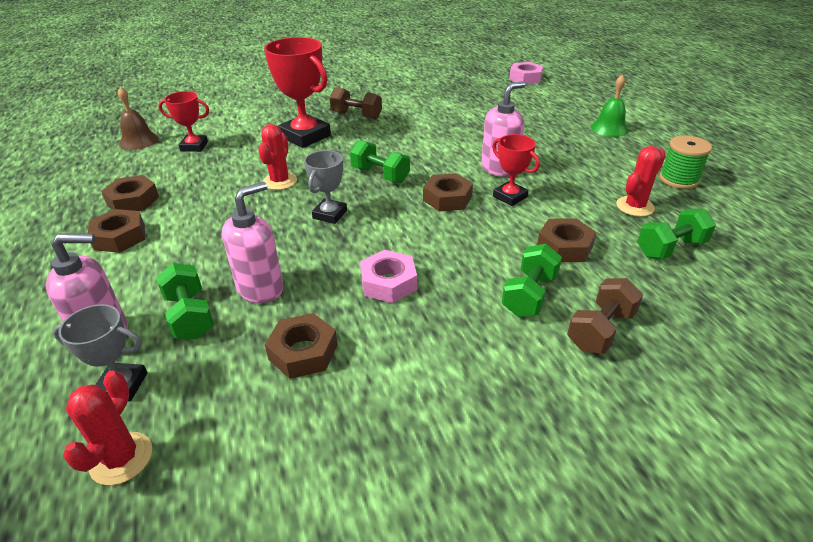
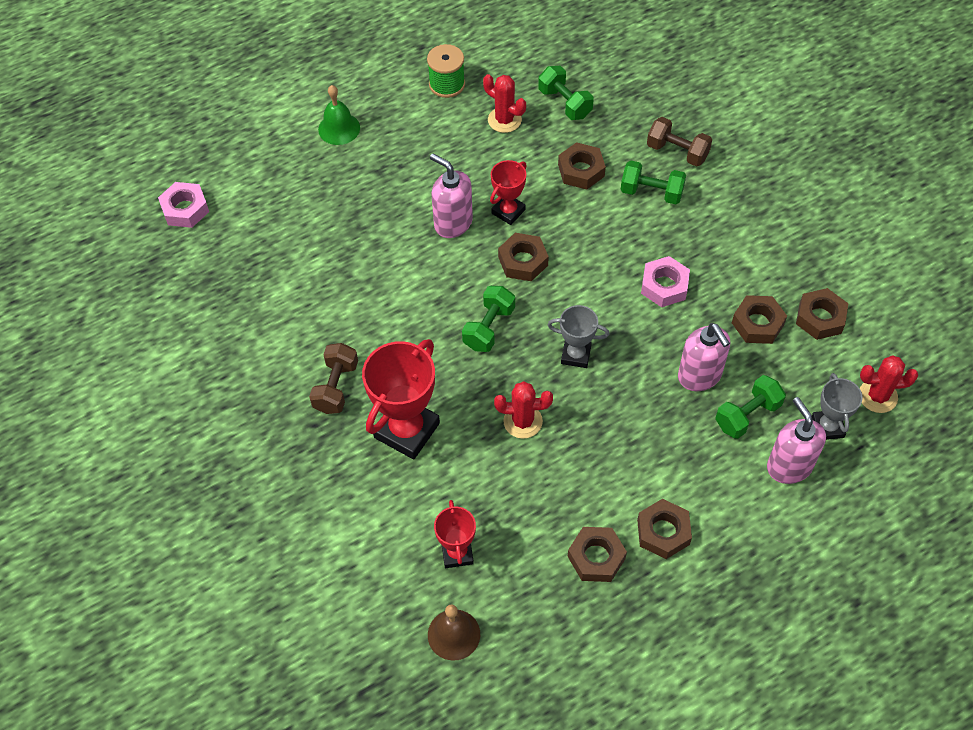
camera: 100 degrees left, 20 degrees up
pink soap dispenser [222,182,283,303] -> pink soap dispenser turned 150 degrees counterclockwise [678,323,730,391]
none -> brown nut [796,288,849,340]

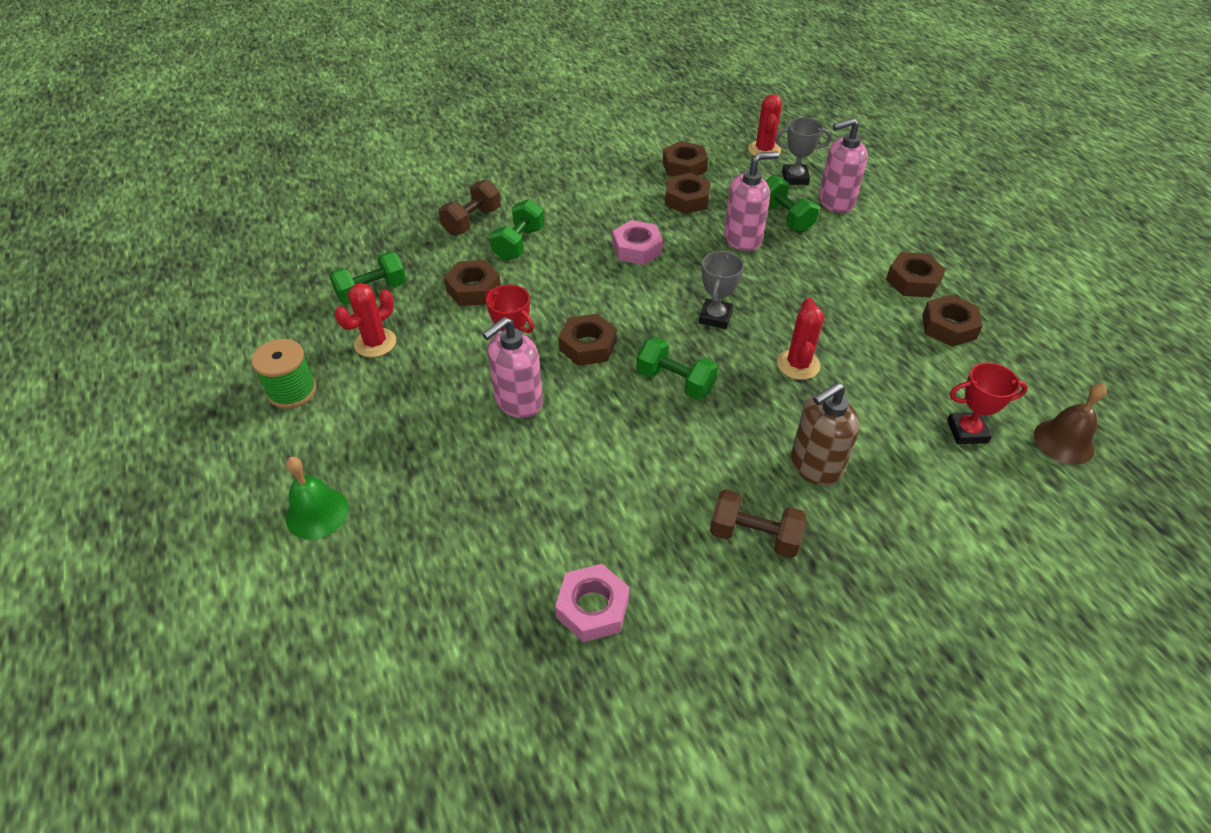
camera: 85 degrees left, 10 degrees down
pink nut [158,182,209,228] -> pink nut moved to [555,564,629,642]
red trophy [362,339,440,459] -> brown soap dispenser [791,382,860,486]

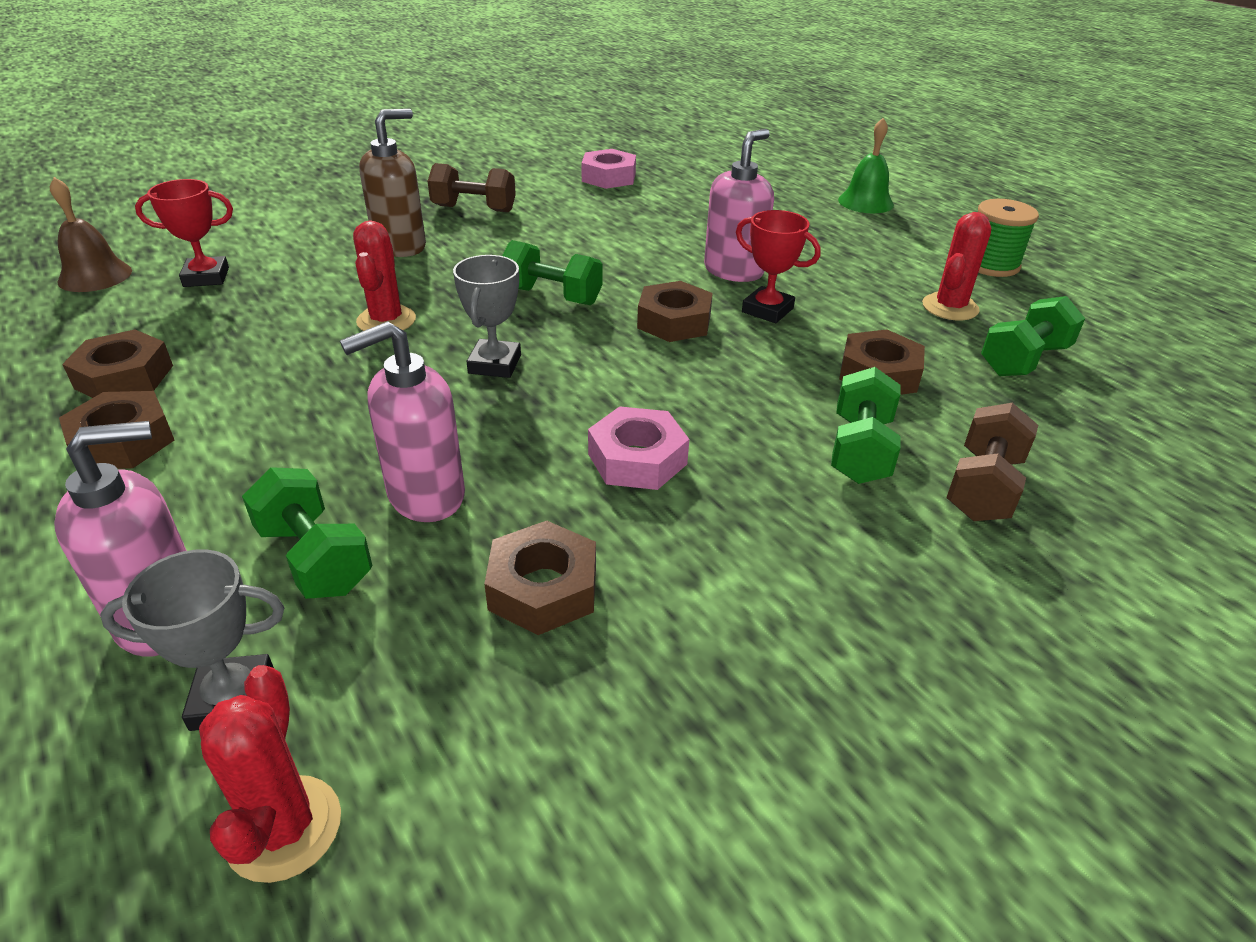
camera: 170 degrees right, 10 degrees down
brown nut [663,141,708,176] -> none

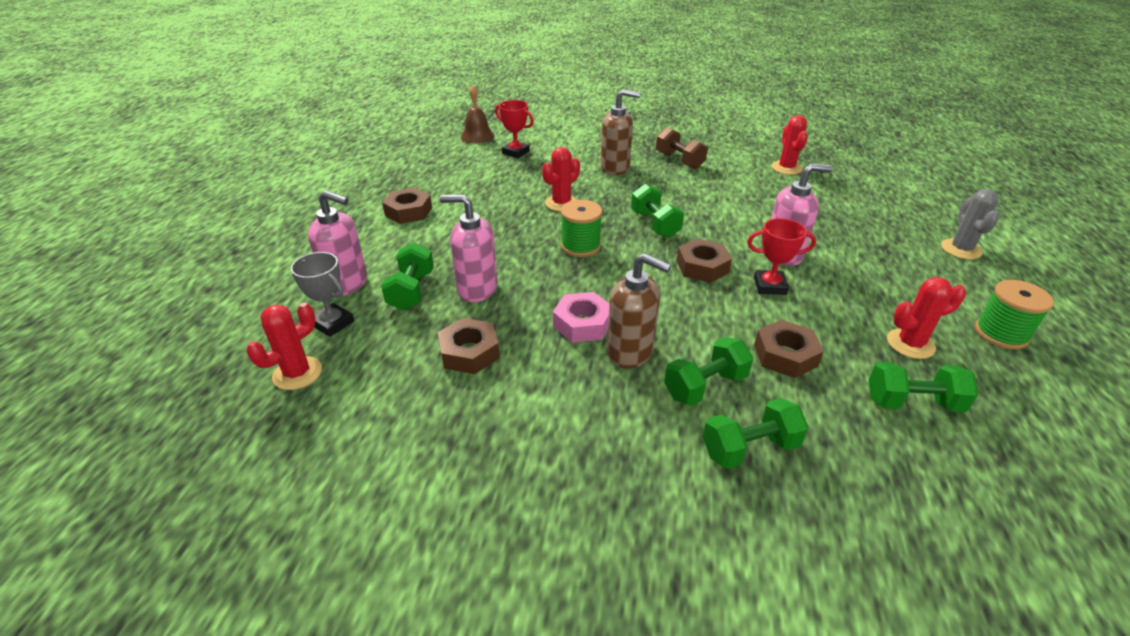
camera: 45 degrees right, 0 degrees up
brown nut [62,329,173,398] -> none
grey trophy [453,255,521,378] -> green spool [561,200,602,257]
pink nut [581,149,636,189] -> red cactus [771,115,808,175]
red trophy [736,210,821,323] -> red trophy turned 75 degrees counterclockwise [747,218,816,295]
green bell [838,118,894,213] -> grey cactus [941,189,999,259]
brown dumbbell [946,403,1038,521] -> green dumbbell [703,398,809,469]
none -> brown soap dispenser [607,253,671,368]

